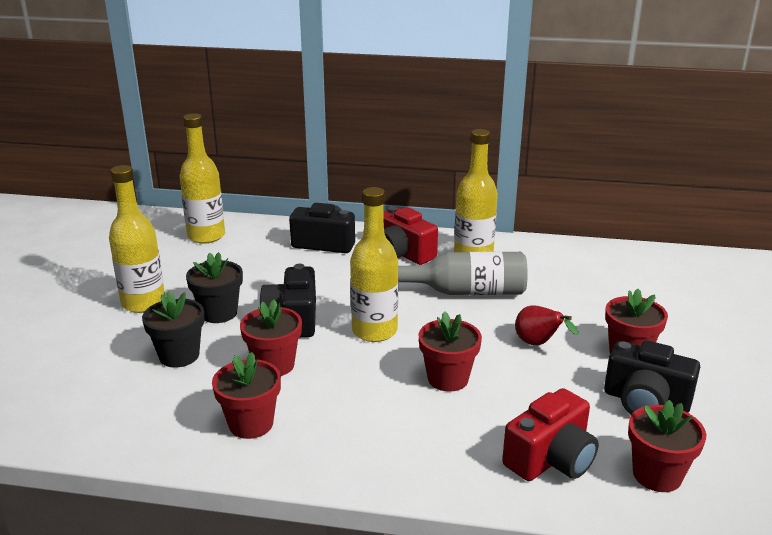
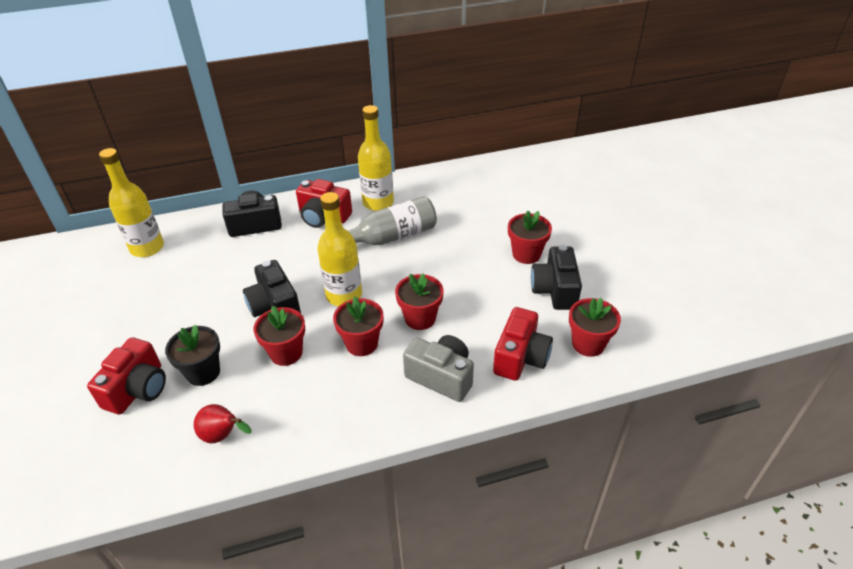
camera: 25 degrees left, 15 degrees up
yellow bottle [109,165,165,313] -> none
black flower pot [186,252,243,323] -> none
red flower pot [212,352,281,439] -> red flower pot moved to [333,297,383,356]
red pear [515,305,578,346] -> red pear moved to [194,404,252,443]
black camera [604,340,700,415] -> black camera turned 90 degrees clockwise [531,245,582,310]
none -> red camera [87,337,166,414]
none -> grey camera [403,335,474,402]

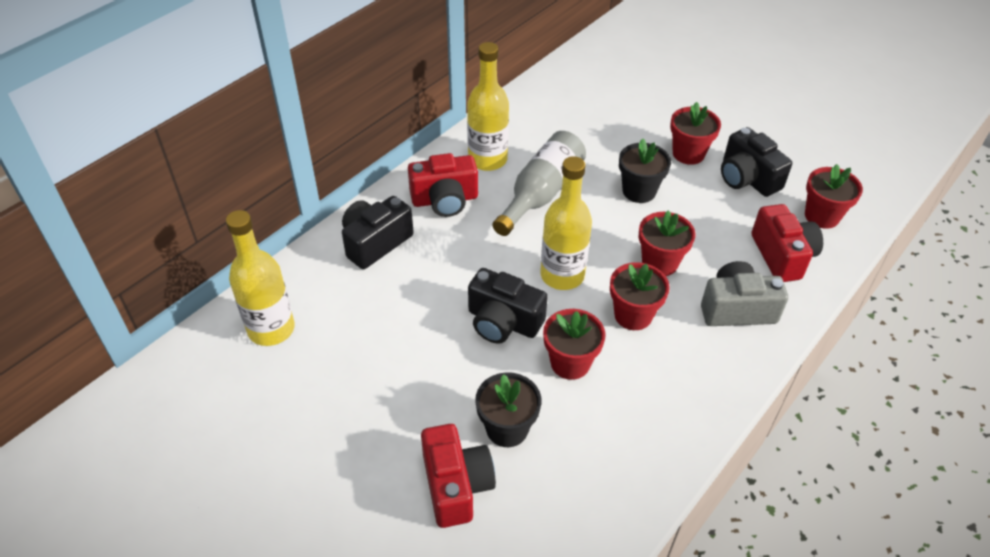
camera: 35 degrees left, 5 degrees up
red pear [194,404,252,443] -> none
none -> black flower pot [619,138,671,203]

